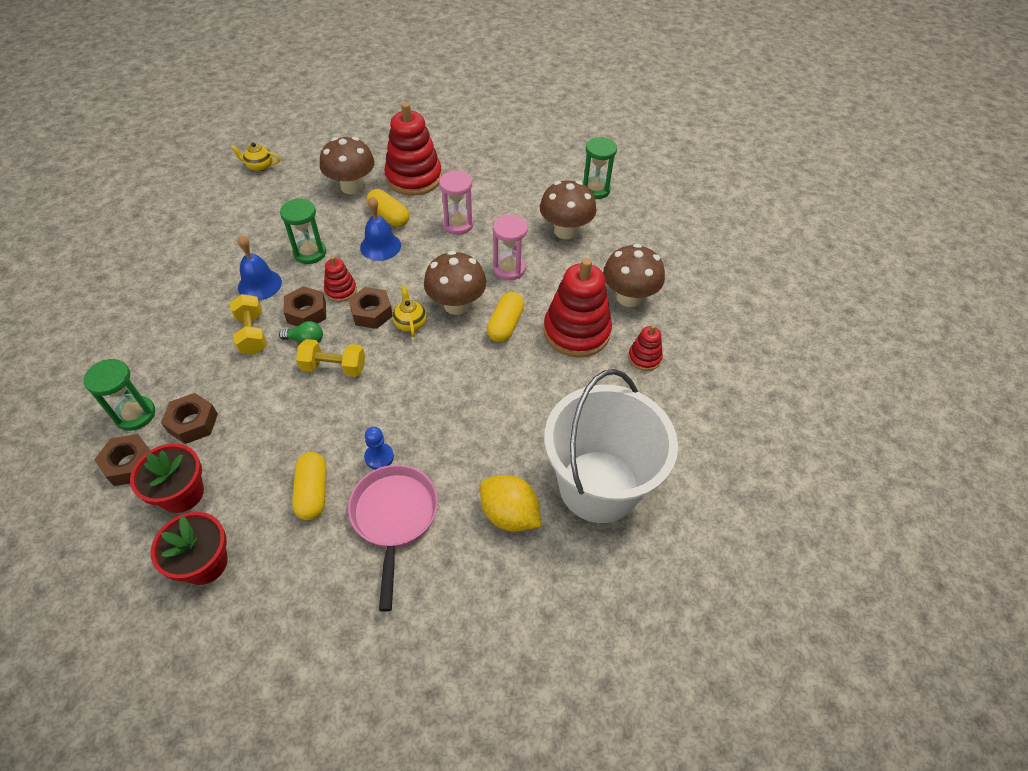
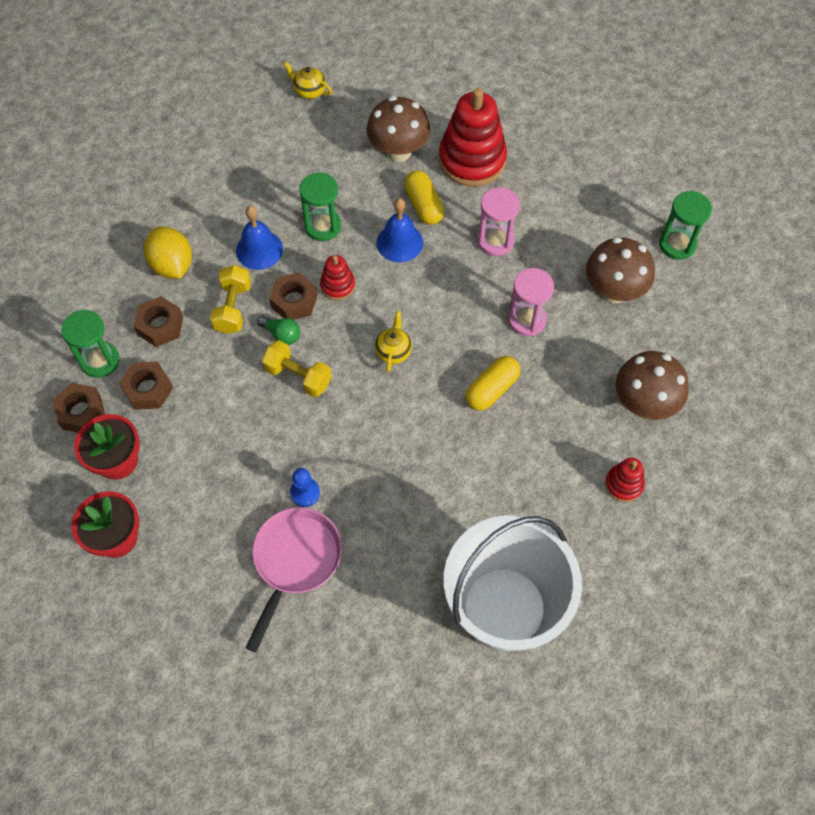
camera: 25 degrees right, 10 degrees up
yellow capsule [292,452,327,520] -> none
brown nut [348,287,393,329] -> brown nut moved to [134,296,183,347]
brown mushroom [424,251,486,315] -> none
yellow lemon [480,475,541,531] -> yellow lemon moved to [144,227,192,279]
red stacking toy [543,258,612,358] -> none

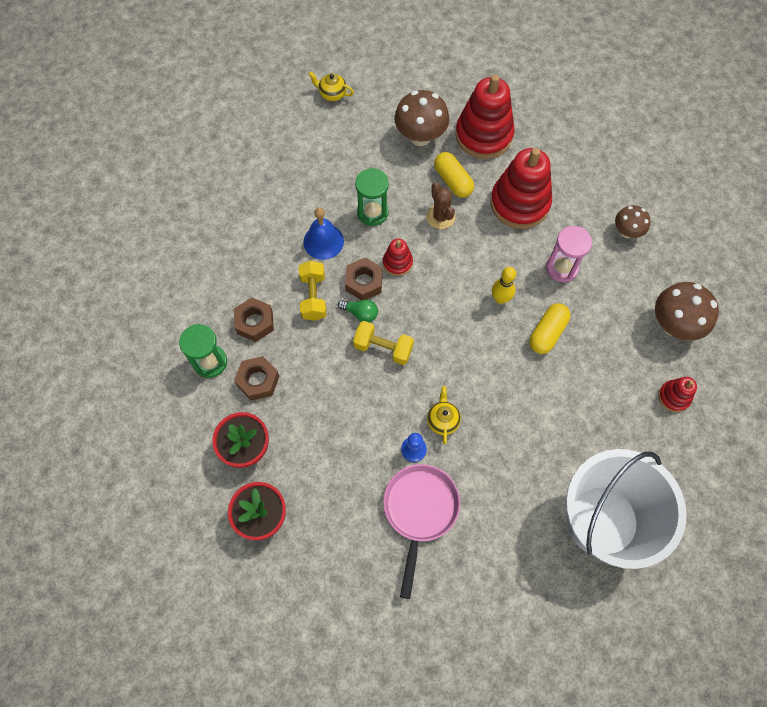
camera: 10 degrees left, 5 degrees up
brown nut [52,383,105,432] -> none
yellow lemon [144,227,192,279] -> none
yellow teapot [375,311,412,372] -> yellow teapot moved to [427,386,461,444]
blue bell [376,198,423,262] -> brown cactus [426,182,455,229]
pink hourglass [477,187,520,256] -> red stacking toy [490,148,552,229]
brown mushroom [586,237,655,303] -> brown mushroom [615,205,651,238], size x0.60
green hourglass [659,191,712,260] -> none
none -> yellow bowling pin [492,267,516,304]

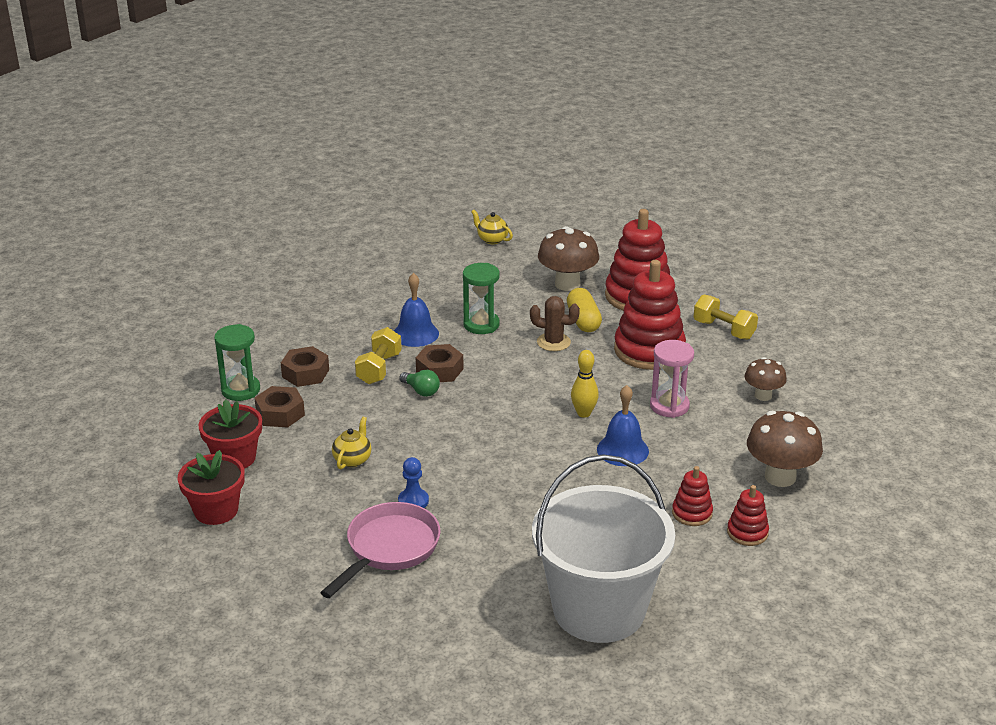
camera: 20 degrees right, 35 degrees down
yellow dumbbell [353,321,414,365] -> yellow dumbbell moved to [694,294,758,340]
red stacking toy [383,239,413,276] -> red stacking toy moved to [672,466,713,526]
brown cactus [426,182,455,229] -> brown cactus turned 75 degrees counterclockwise [530,296,580,351]
yellow teapot [427,386,461,444] -> yellow teapot moved to [332,417,371,469]
yellow capsule [529,303,571,354] -> blue bell [597,385,649,466]

